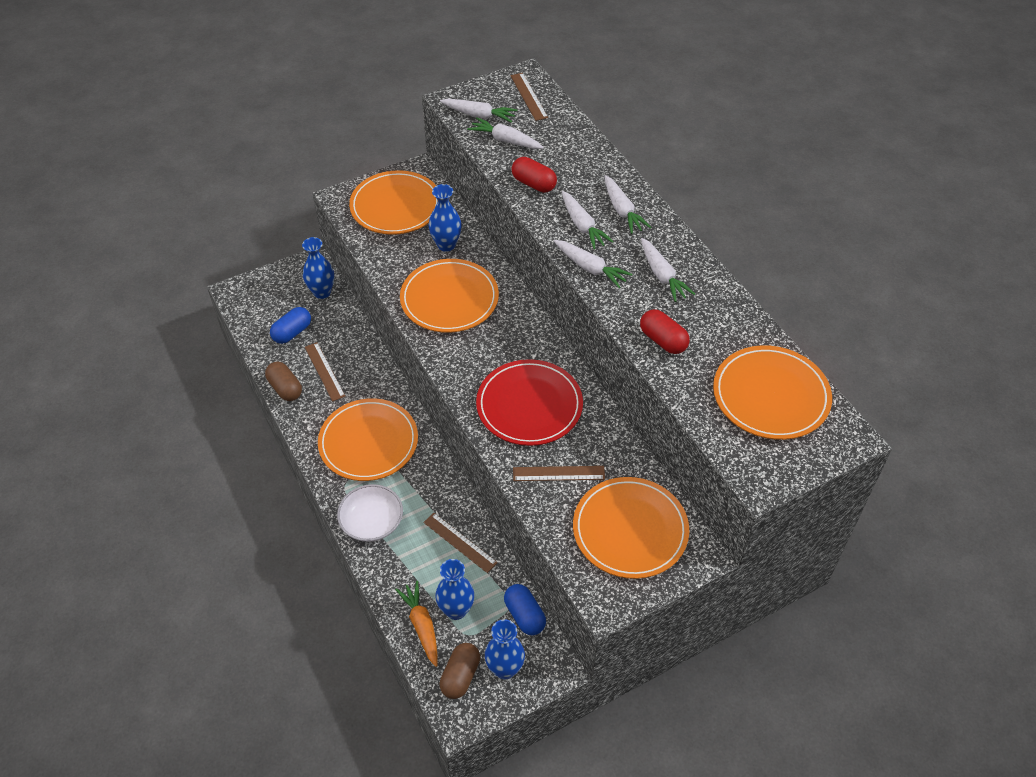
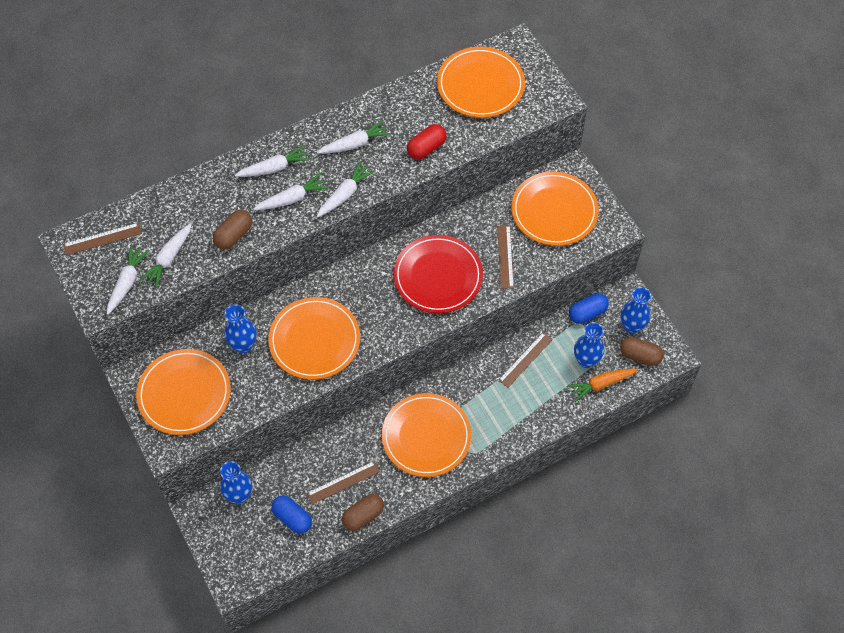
camera: 90 degrees left, 10 degrees up
white bowl [337,484,403,542] -> none
red capsule [512,157,557,193] -> brown capsule [213,210,252,250]

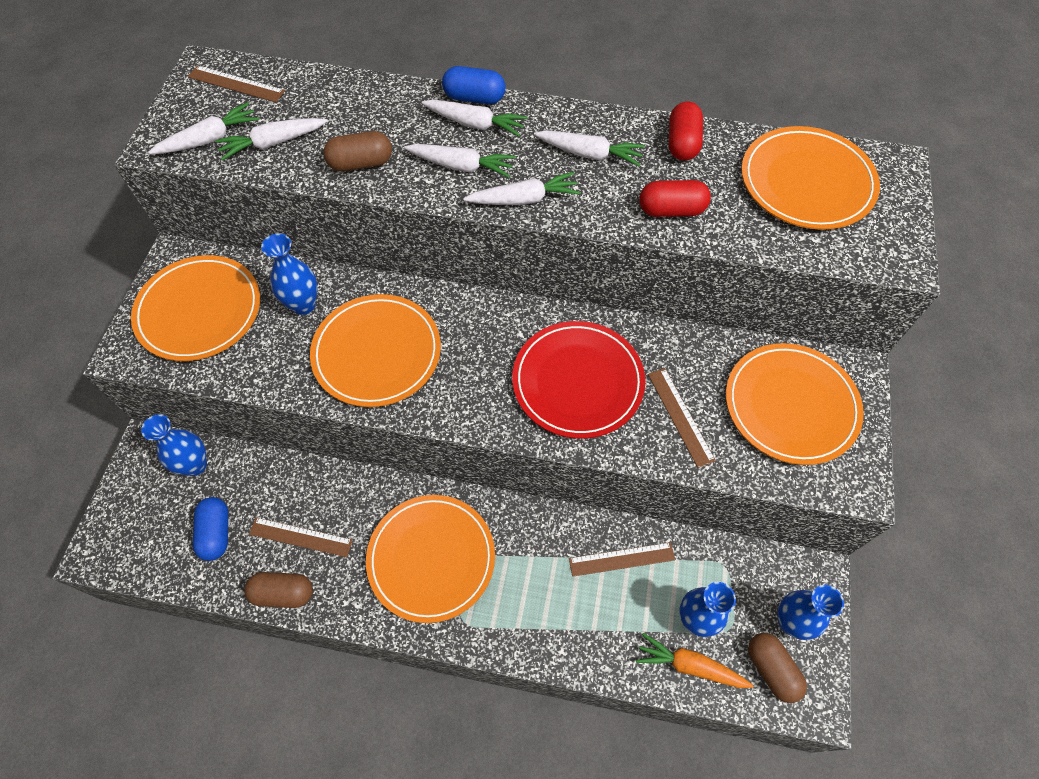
camera: 40 degrees right, 0 degrees up
brown ruler [497,225,514,288] -> brown ruler turned 60 degrees counterclockwise [648,368,716,468]
blue capsule [569,293,609,324] -> blue capsule moved to [442,66,506,104]
none -> red capsule [669,101,703,160]

